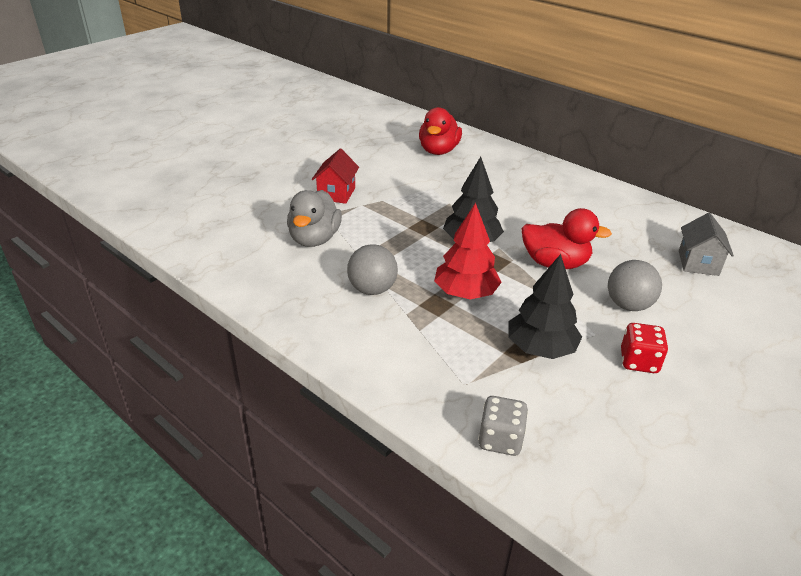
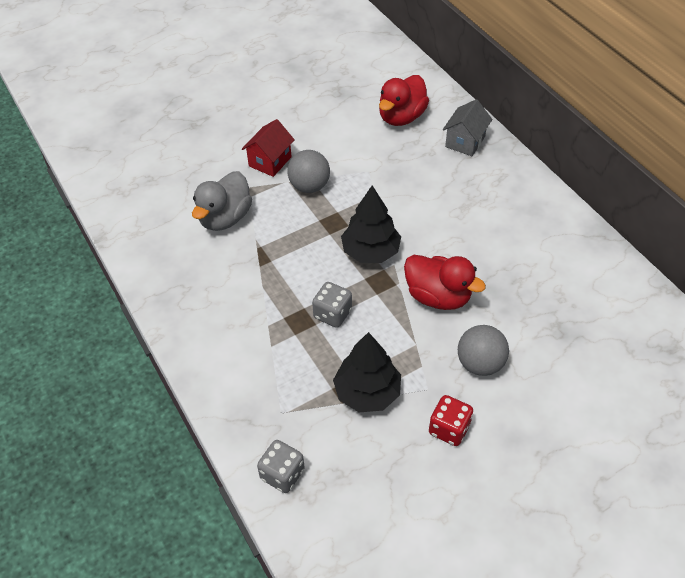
camera: 20 degrees right, 15 degrees up
grey ball [347,244,398,295] -> grey ball moved to [287,150,330,193]
red tree [434,203,502,299] -> grey dice [312,282,352,328]
grey house [679,213,734,276] -> grey house moved to [443,99,492,156]

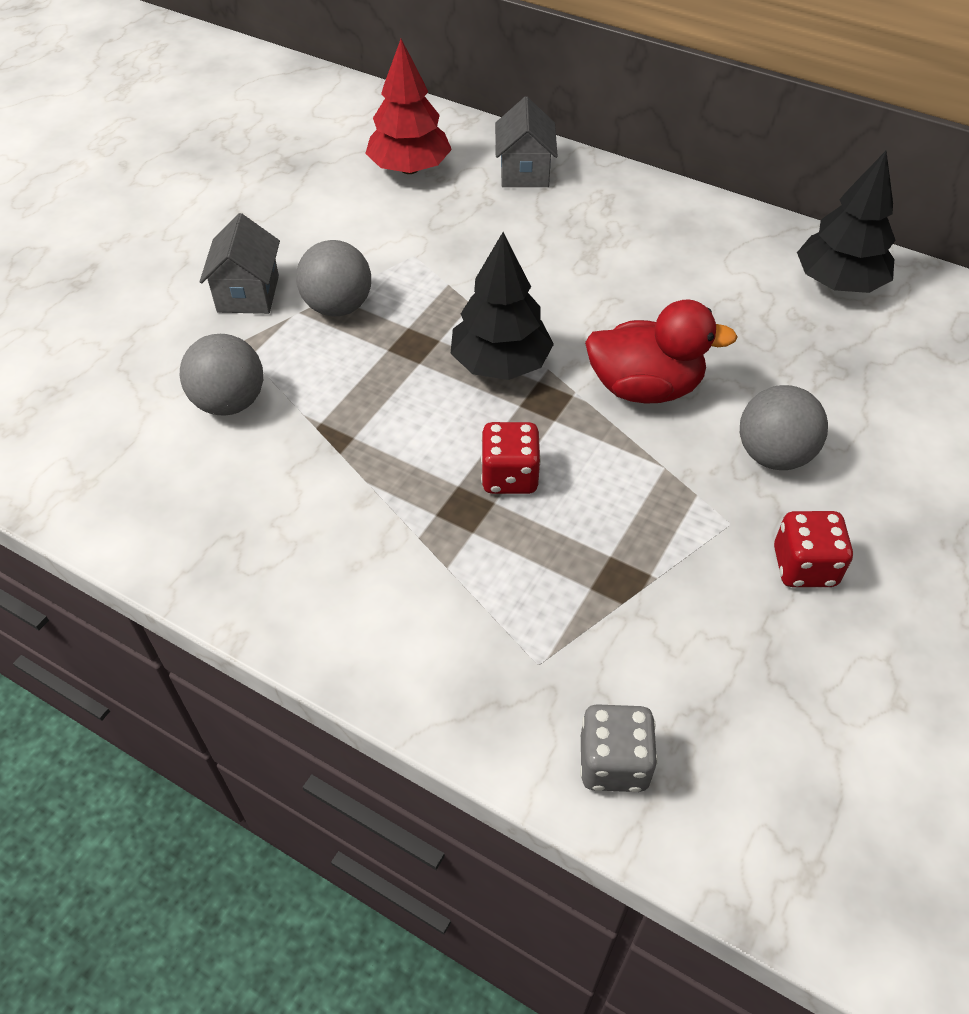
camera: 30 degrees left, 0 degrees up
grey duck [192,171,252,231] -> grey ball [180,334,263,415]
red house [242,119,295,177] -> grey house [199,213,280,314]
grey dice [312,282,352,328] -> red dice [481,422,541,494]
black tree [333,332,401,412] -> black tree moved to [797,151,896,293]
red duck [379,75,429,126] -> red tree [365,39,452,174]

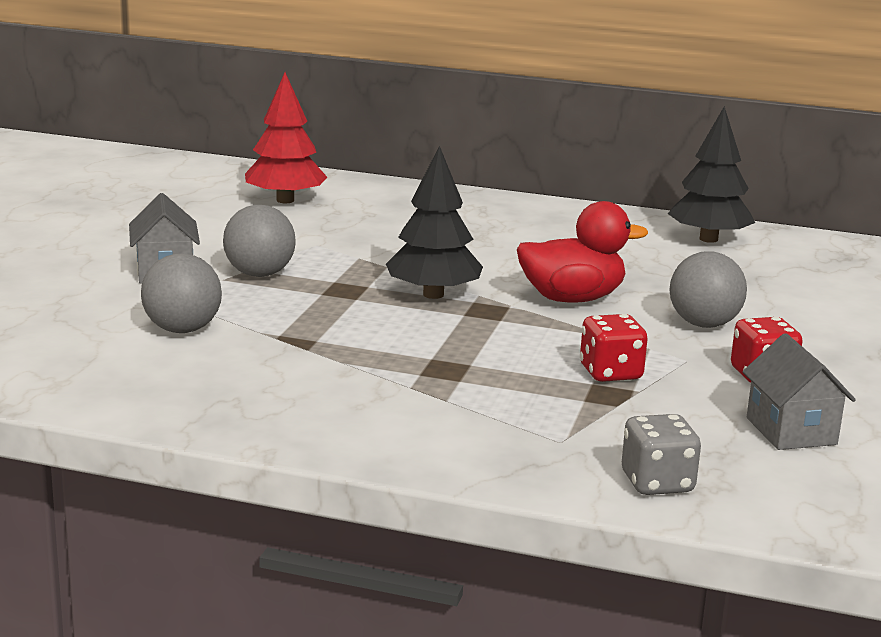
camera: 15 degrees left, 30 degrees down
red dice [481,422,541,494] -> red dice moved to [580,314,648,382]
grey house [495,97,558,187] -> grey house moved to [743,333,856,450]

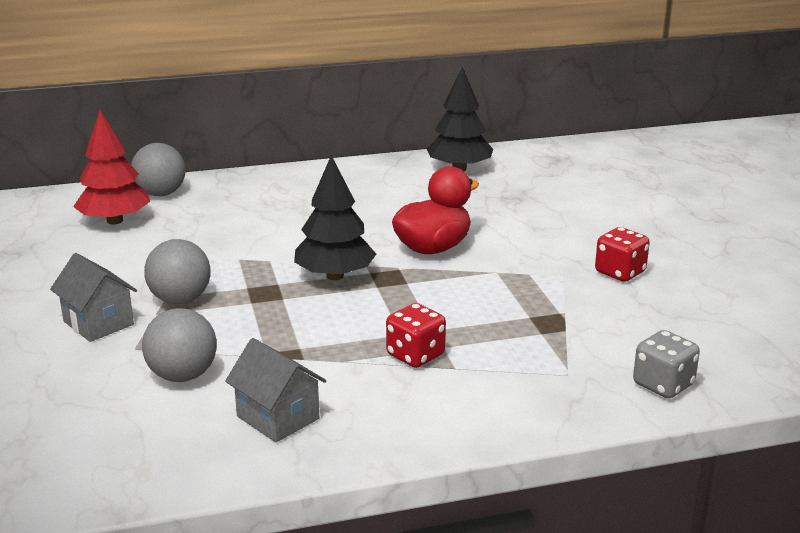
camera: 30 degrees left, 5 degrees up
red dice [580,314,648,382] -> red dice moved to [386,303,446,368]
grey ball [669,251,747,328] -> grey ball moved to [131,143,186,196]
grey house [743,333,856,450] -> grey house moved to [225,338,326,442]

